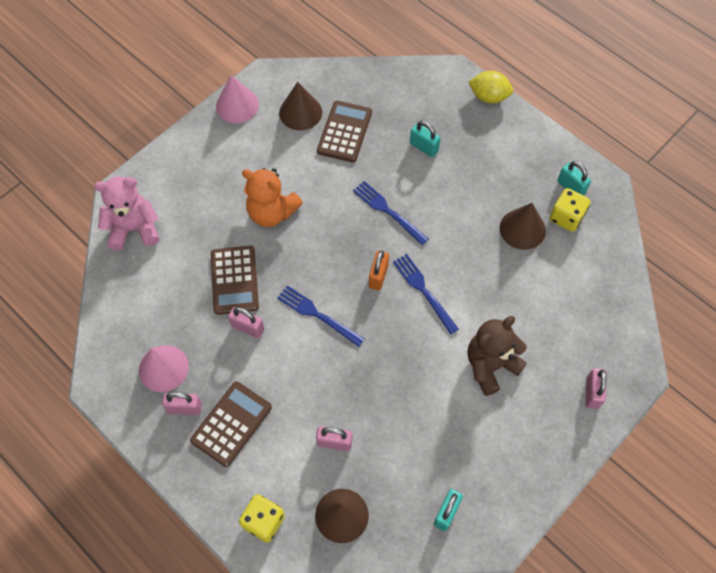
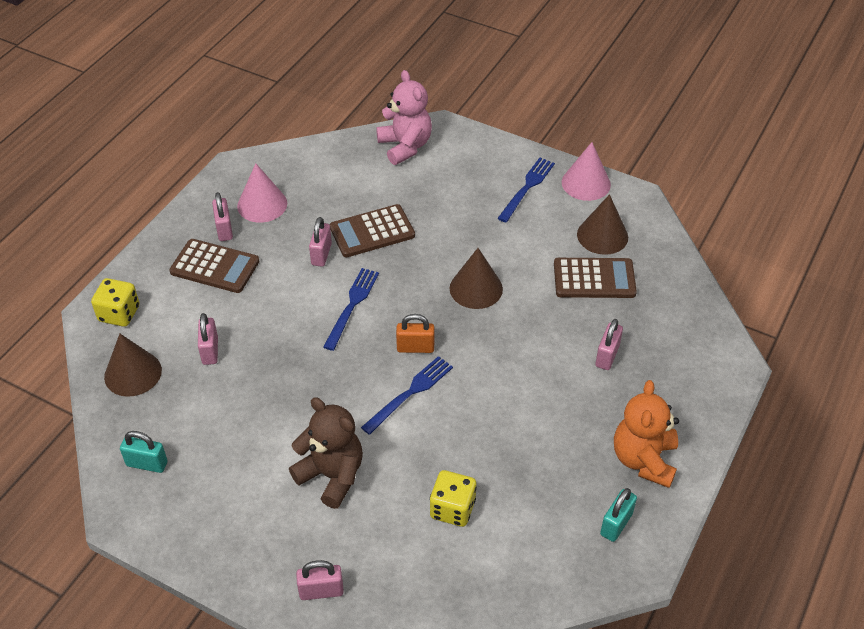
camera: 75 degrees right, 15 degrees down
orange teddy bear [242,168,303,227] -> orange teddy bear moved to [614,380,679,488]
blue fork [353,181,429,245] -> blue fork moved to [497,158,555,222]
turquoise padlock [410,121,441,157] -> pink padlock [595,319,623,370]
yellow lemon [468,71,513,103] -> none
brown cone [500,203,546,250] -> brown cone moved to [450,248,503,309]
yellow dice [550,188,591,232] -> yellow dice moved to [430,470,477,527]

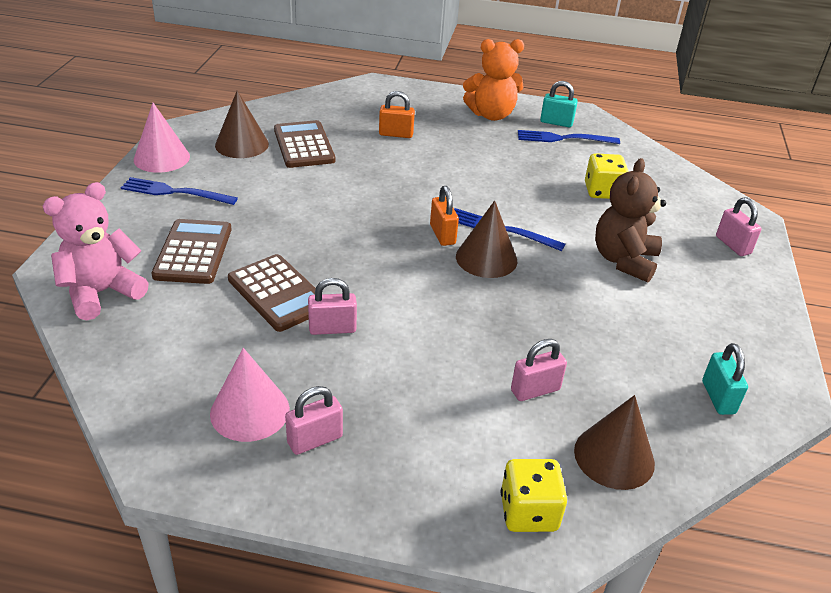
camera: 110 degrees left, 10 degrees down
brown calculator [169,239,260,293] -> brown calculator moved to [151,219,232,284]
blue fork [323,268,379,351] -> blue fork moved to [518,130,620,144]
brown cone [450,248,503,309] -> brown cone moved to [456,200,517,278]
pink padlock [595,319,623,370] -> orange padlock [379,91,415,138]

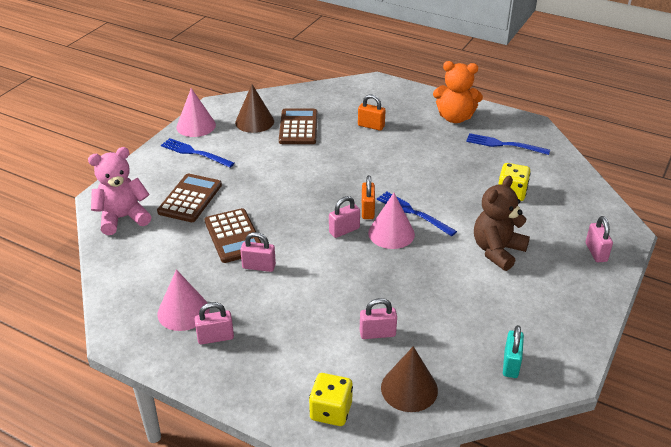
camera: 20 degrees right, 0 degrees up
brown cone [456,200,517,278] -> pink cone [368,193,415,249]
turquoise padlock [540,81,578,127] -> none
none -> pink padlock [329,196,360,238]

